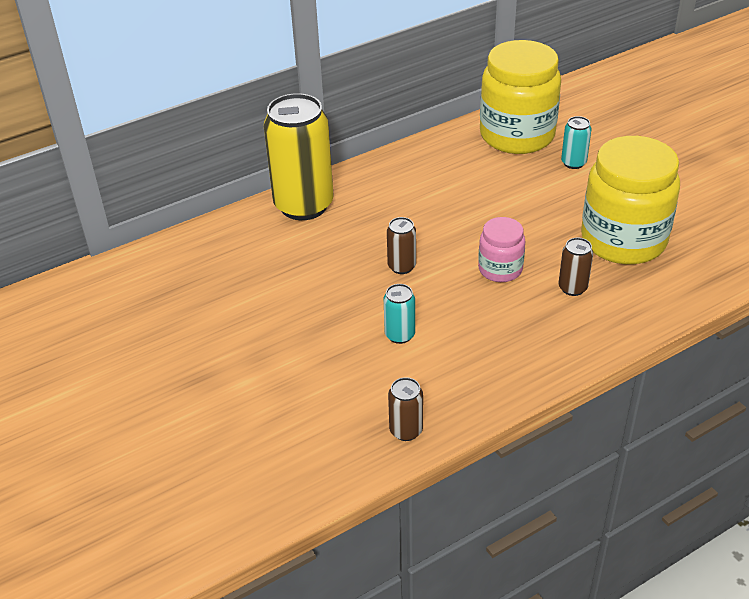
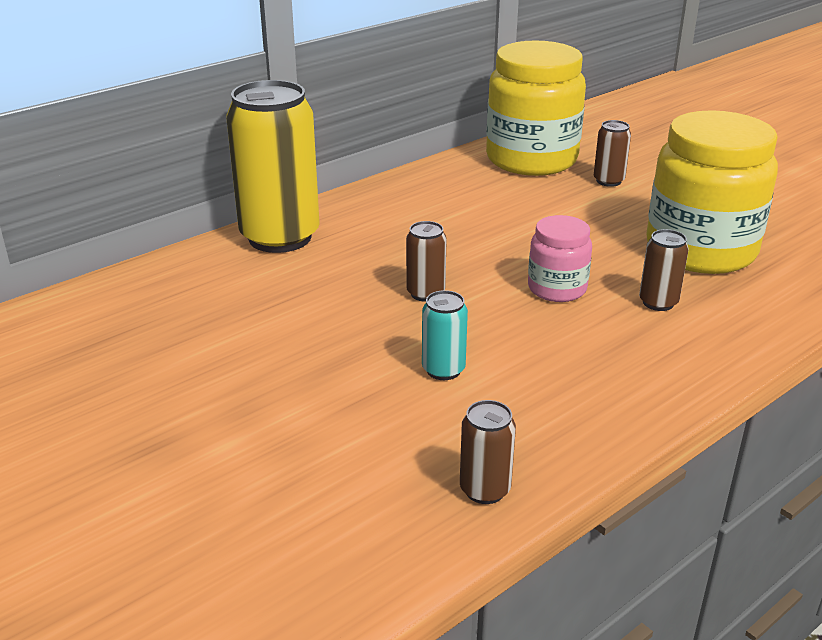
camera: 10 degrees left, 10 degrees down
turquoise can [561,116,591,169] -> brown can [594,120,631,187]

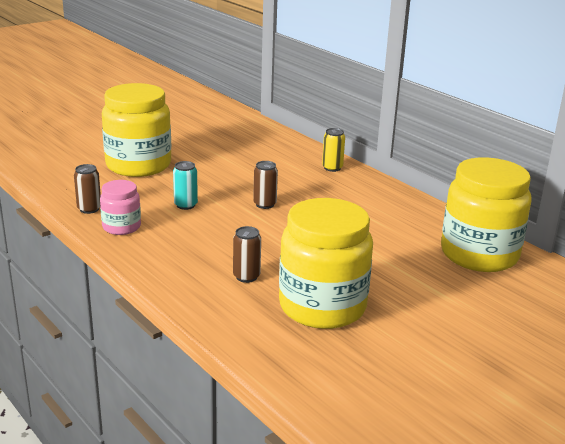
camera: 90 degrees right, 5 degrees down
yellow can [226,80,320,253] -> yellow can [322,128,345,172], size x0.44
pink jar [528,215,592,302] -> pink jar moved to [100,180,141,235]
brown can [594,120,631,187] -> none
none -> yellow jar [102,83,171,177]

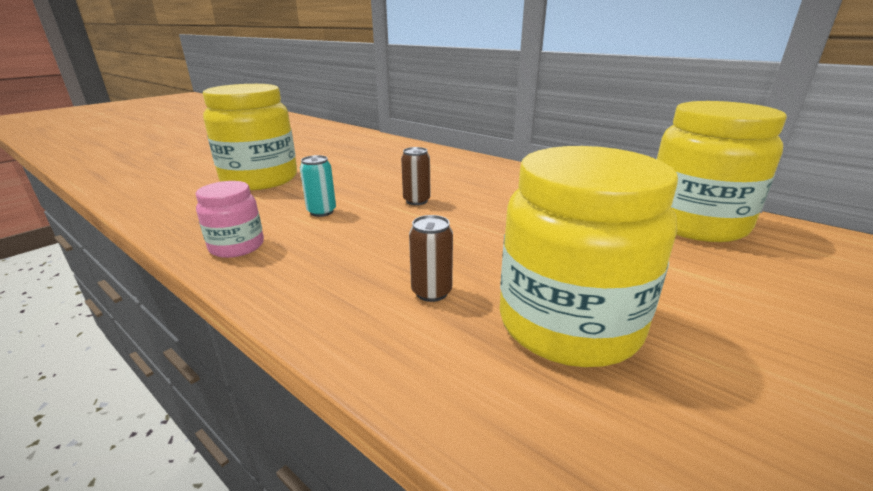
camera: 10 degrees left, 0 degrees up
brown can [74,164,101,214] -> none
yellow can [322,128,345,172] -> none

